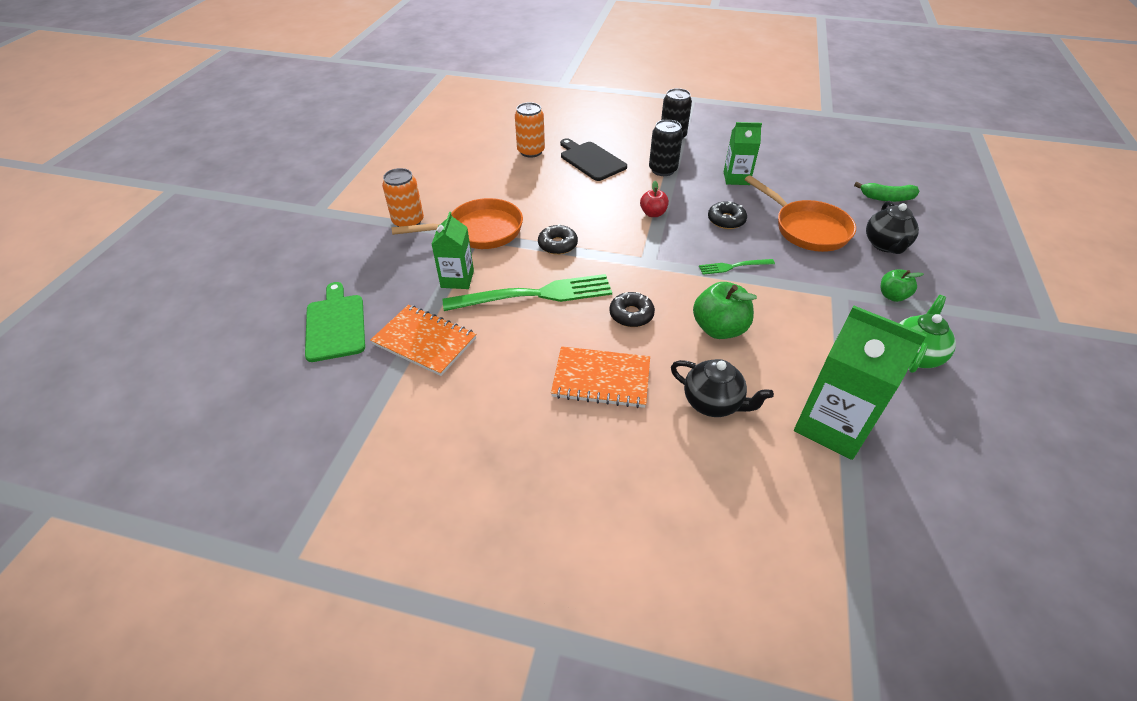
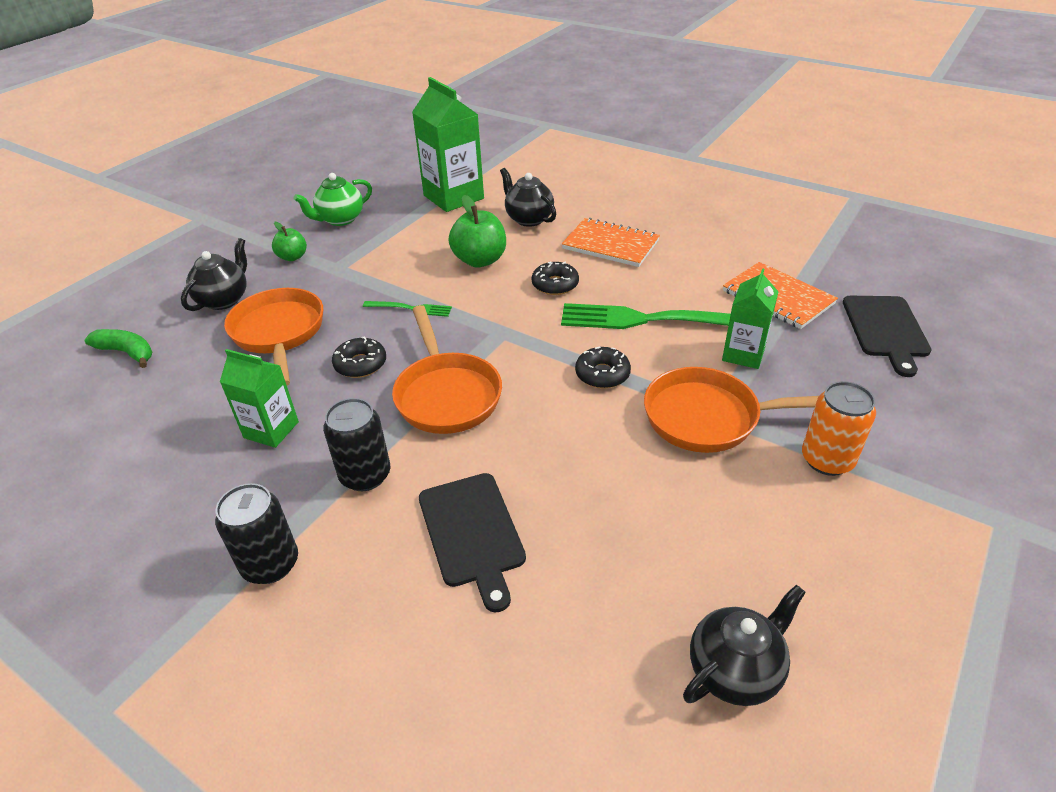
camera: 160 degrees left, 5 degrees down
green cutting board [305,282,365,362] -> black cutting board [843,296,931,377]
orange can [515,102,545,158] -> none
red apple [640,181,669,217] -> orange pan [392,305,502,434]
none -> black teapot [683,585,806,706]

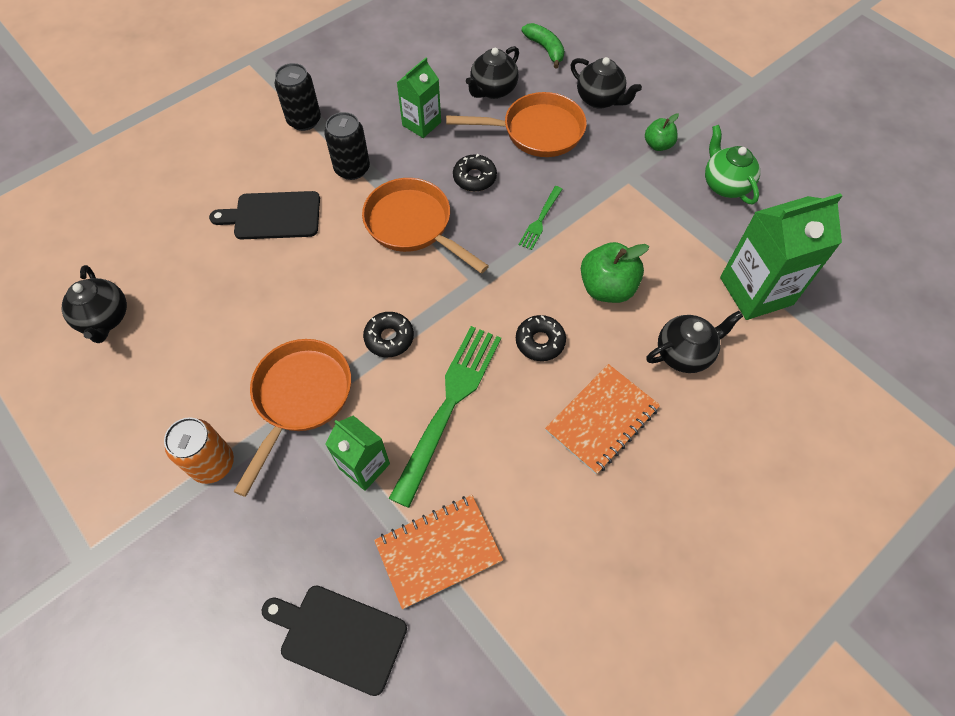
camera: 105 degrees right, 20 degrees up
green banana [85,329,152,368] -> green banana turned 75 degrees counterclockwise [521,23,564,68]
orange pan [392,305,502,434] -> orange pan turned 45 degrees clockwise [362,178,489,274]
none -> black teapot [466,46,519,99]

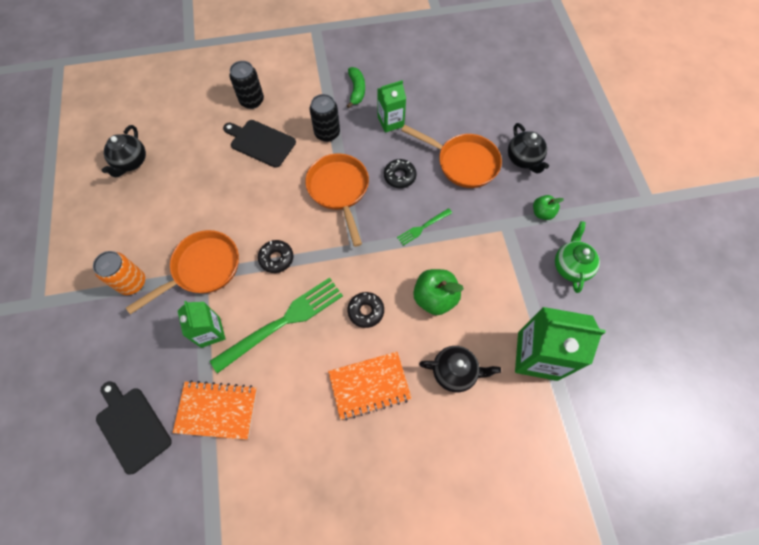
camera: 30 degrees right, 5 degrees up
black can [274,63,321,131] -> black can moved to [229,61,264,109]
black teapot [466,46,519,99] -> none
green banana [521,23,564,68] -> green banana moved to [347,67,365,108]

